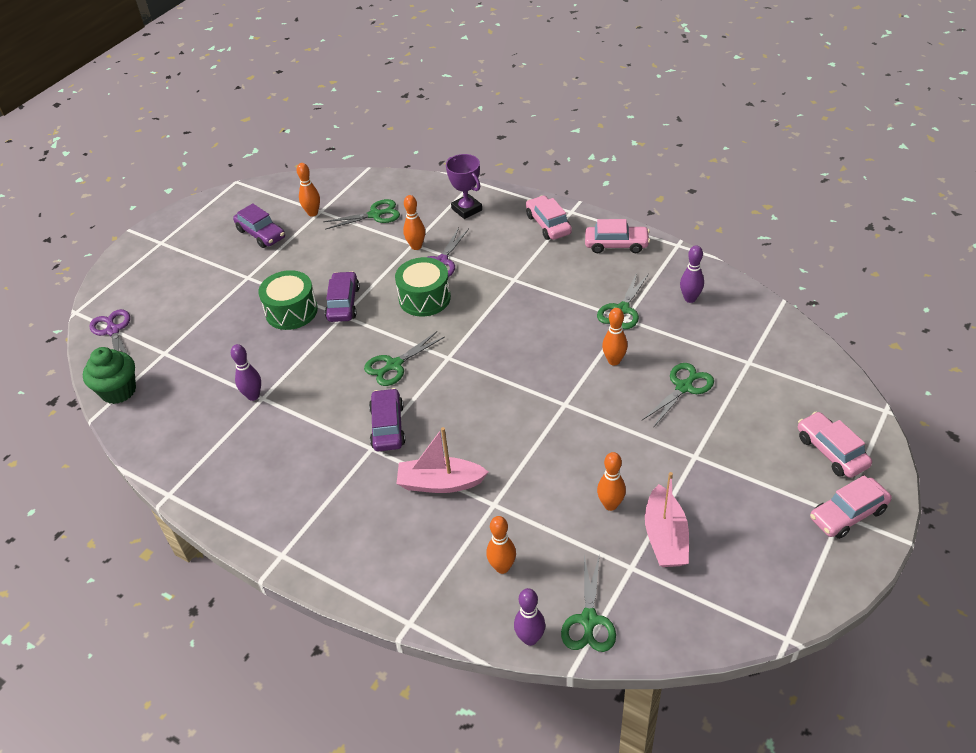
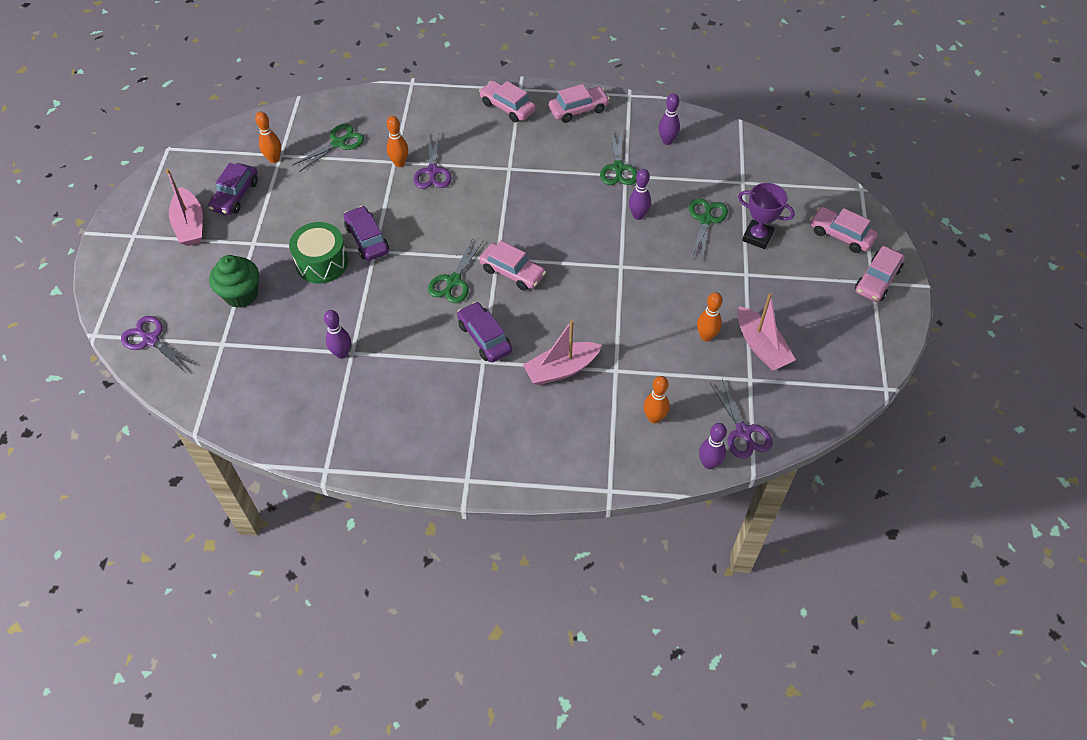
camera: 30 degrees left, 10 degrees up
green cupcake [83,347,136,404] -> green cupcake moved to [209,255,259,308]
purple car [233,203,285,248] -> purple car turned 90 degrees clockwise [208,163,258,215]
green drum [395,257,451,317] -> none
purple trophy [446,154,482,219] -> purple trophy moved to [738,183,795,249]
green scissors [561,555,616,652] -> purple scissors [710,379,773,459]
orange bowling pin [602,308,628,366] -> purple bowling pin [629,169,651,220]
none -> pink boat [166,169,203,246]
none -> pink car [479,241,546,291]

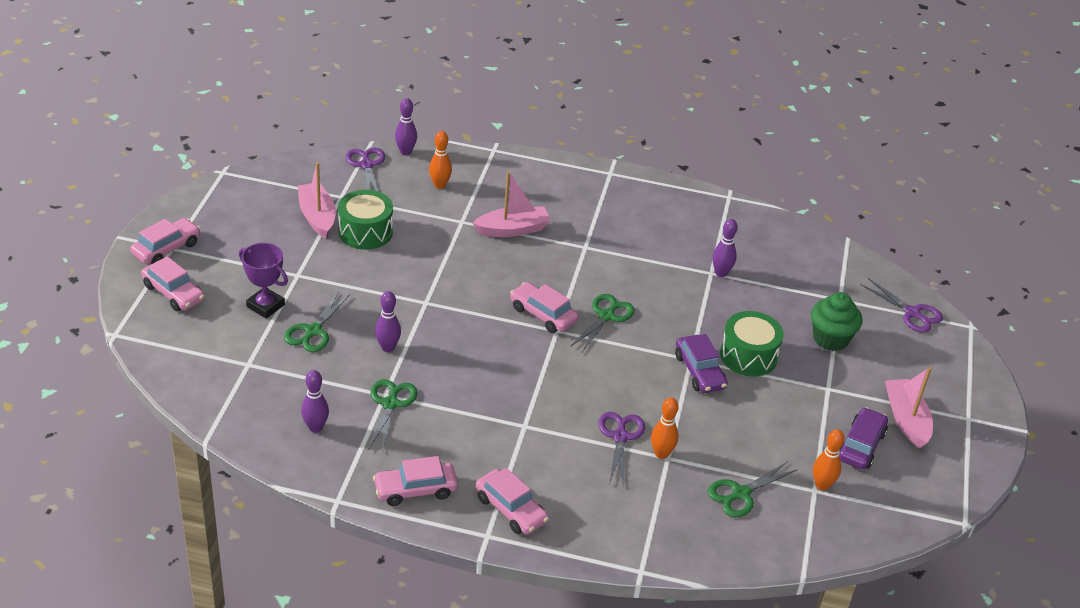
camera: 175 degrees left, 15 degrees down
purple car [457,302,512,362] -> none
orange bowling pin [697,292,722,342] -> green drum [338,190,393,250]

